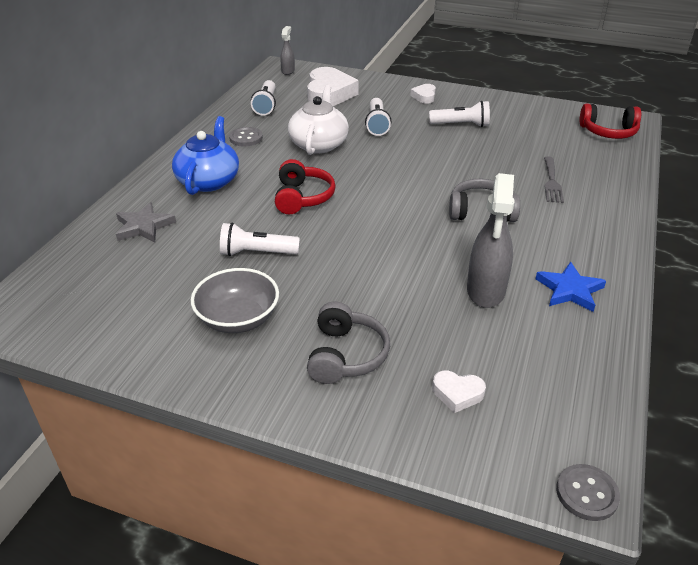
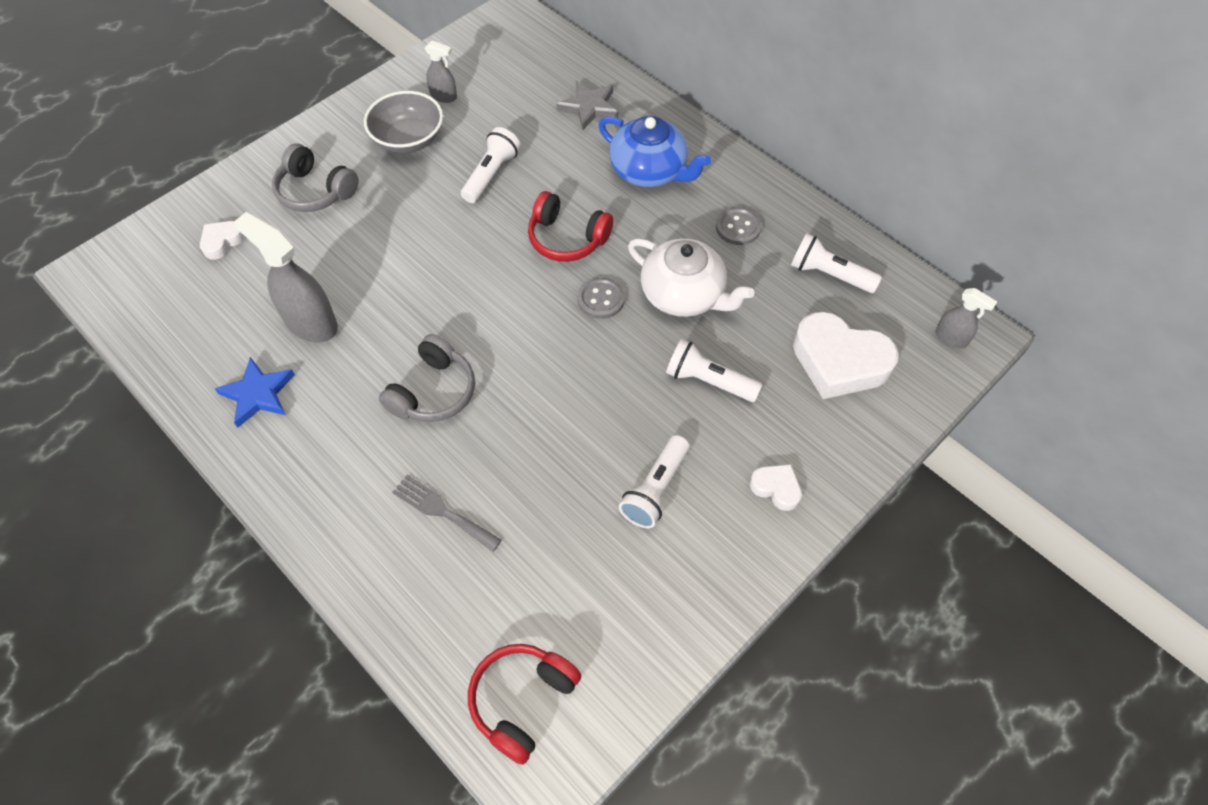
camera: 115 degrees right, 20 degrees up
grey button [556,464,620,521] -> grey button moved to [577,277,625,319]
none -> grey spray bottle [425,40,457,103]

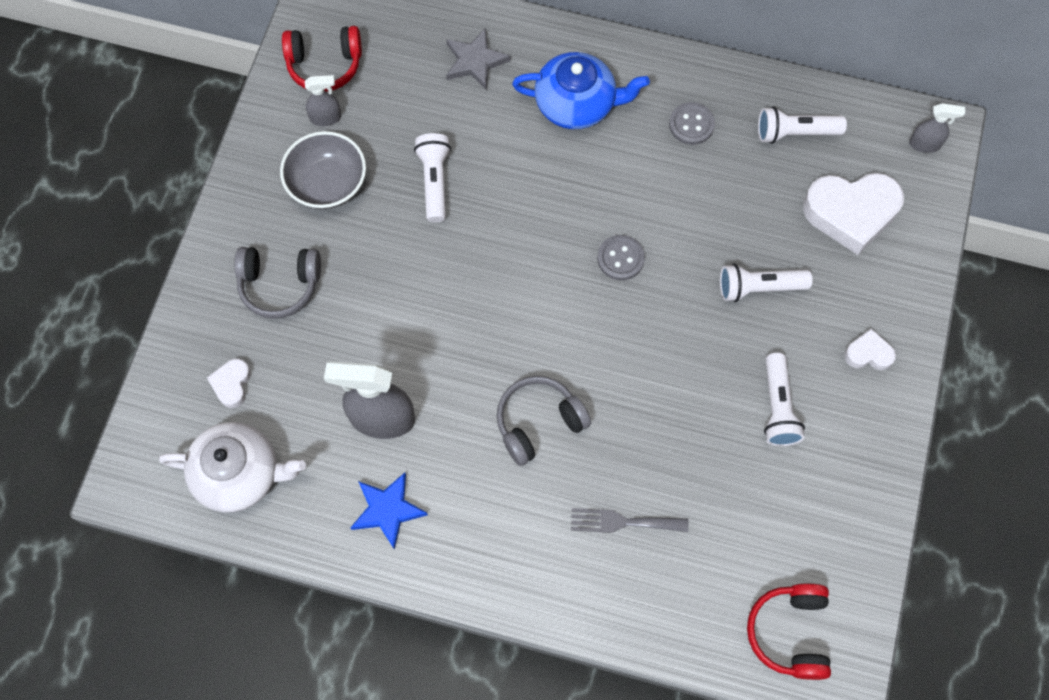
camera: 30 degrees left, 10 degrees up
grey headphones [379,334,475,422] -> grey headphones turned 120 degrees counterclockwise [497,376,591,466]
red headphones [528,191,613,262] -> red headphones moved to [282,26,362,92]
white teapot [628,239,754,317] -> white teapot moved to [159,422,306,512]

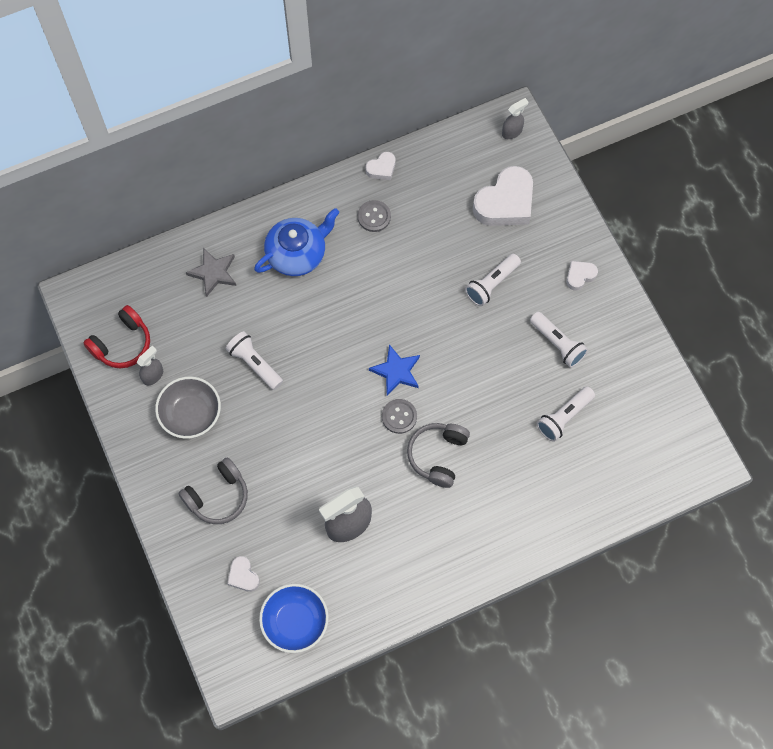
camera: 40 degrees left, 0 degrees up
white teapot [159,422,306,512] -> blue bowl [259,584,329,653]
blue star [350,473,428,550] -> blue star moved to [369,344,420,396]
grey fork [571,508,689,533] -> none
grey button [597,235,645,280] -> grey button moved to [382,399,417,434]
red headphones [747,584,831,680] -> none
white flashlight [758,106,847,144] -> white flashlight moved to [537,386,595,442]
none -> white heart [366,152,395,180]

